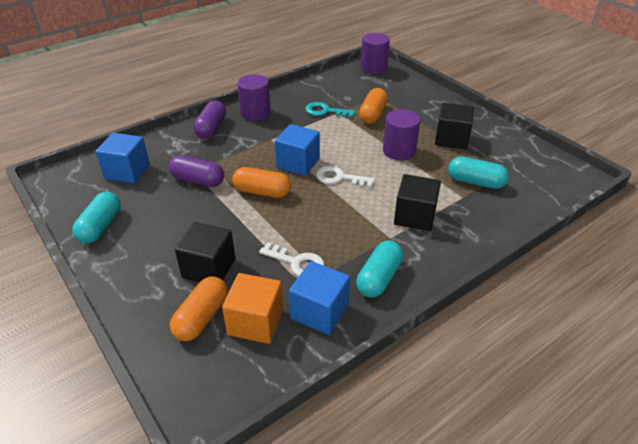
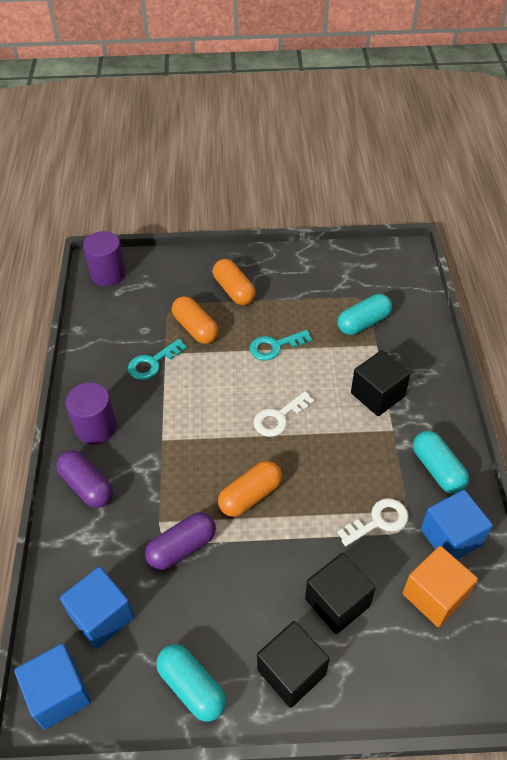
camera: 55 degrees left, 10 degrees up
orange capsule [170,277,228,341] -> orange capsule moved to [213,259,256,305]
blue cube [275,124,320,176] -> blue cube moved to [14,643,91,730]
purple cylinder [383,109,420,160] -> turquoise key [250,330,312,361]
black cube [435,103,474,149] -> black cube moved to [257,621,330,708]

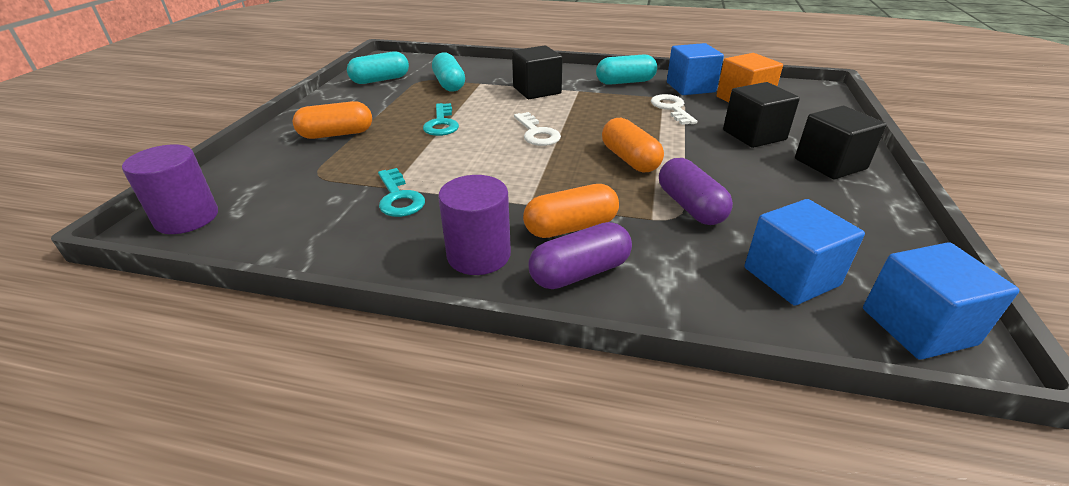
camera: 75 degrees left, 15 degrees down
turquoise capsule [156,644,226,722] -> turquoise capsule moved to [347,52,409,84]
orange capsule [172,296,219,344] -> orange capsule moved to [523,184,619,238]

